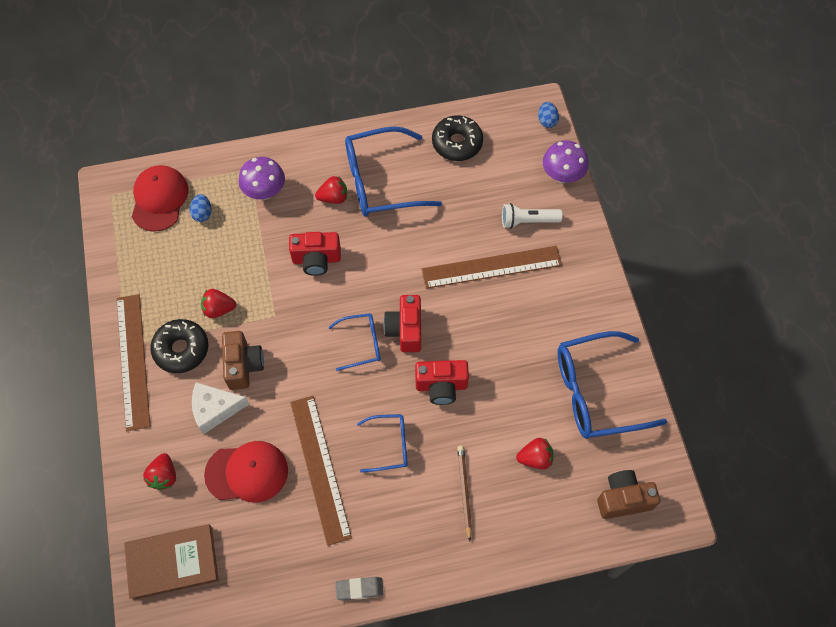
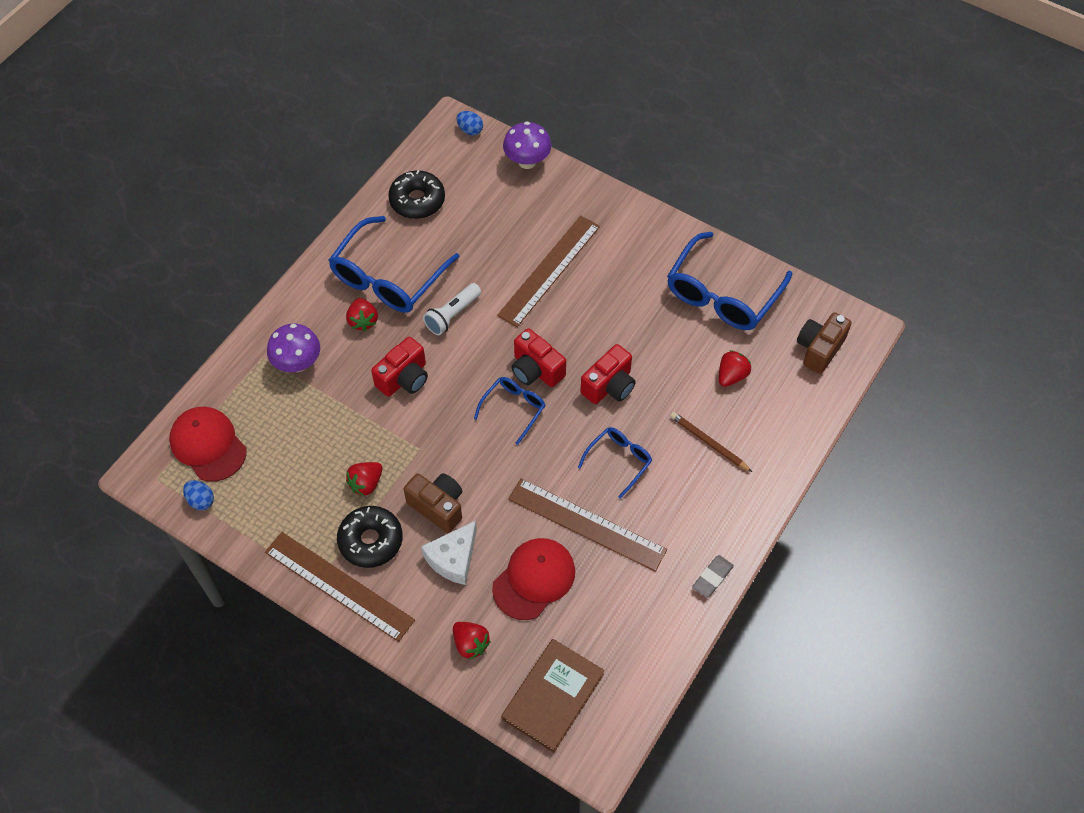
camera: 45 degrees left, 5 degrees down
blue egg [190,194,212,222] -> blue egg moved to [183,480,214,510]
red strawberry [315,176,347,204] -> red strawberry turned 135 degrees clockwise [346,298,378,331]
white flashlight [502,203,563,229] -> white flashlight moved to [423,283,481,335]

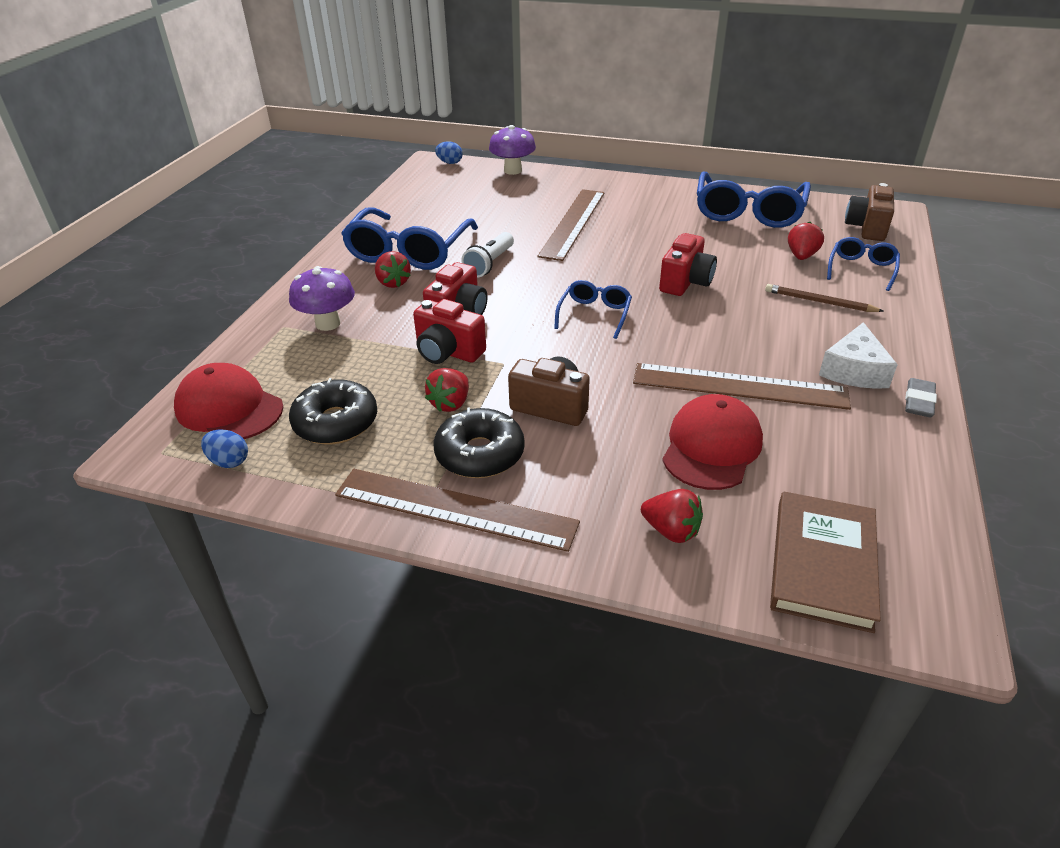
camera: 15 degrees left, 20 degrees down
black donut [388,170,445,219] -> black donut moved to [289,378,377,444]
white cheese [421,521,477,585] -> white cheese moved to [819,322,898,389]
red camera [512,328,566,387] -> red camera moved to [413,299,486,364]
blue glasses [578,427,652,499] -> blue glasses moved to [827,237,900,291]

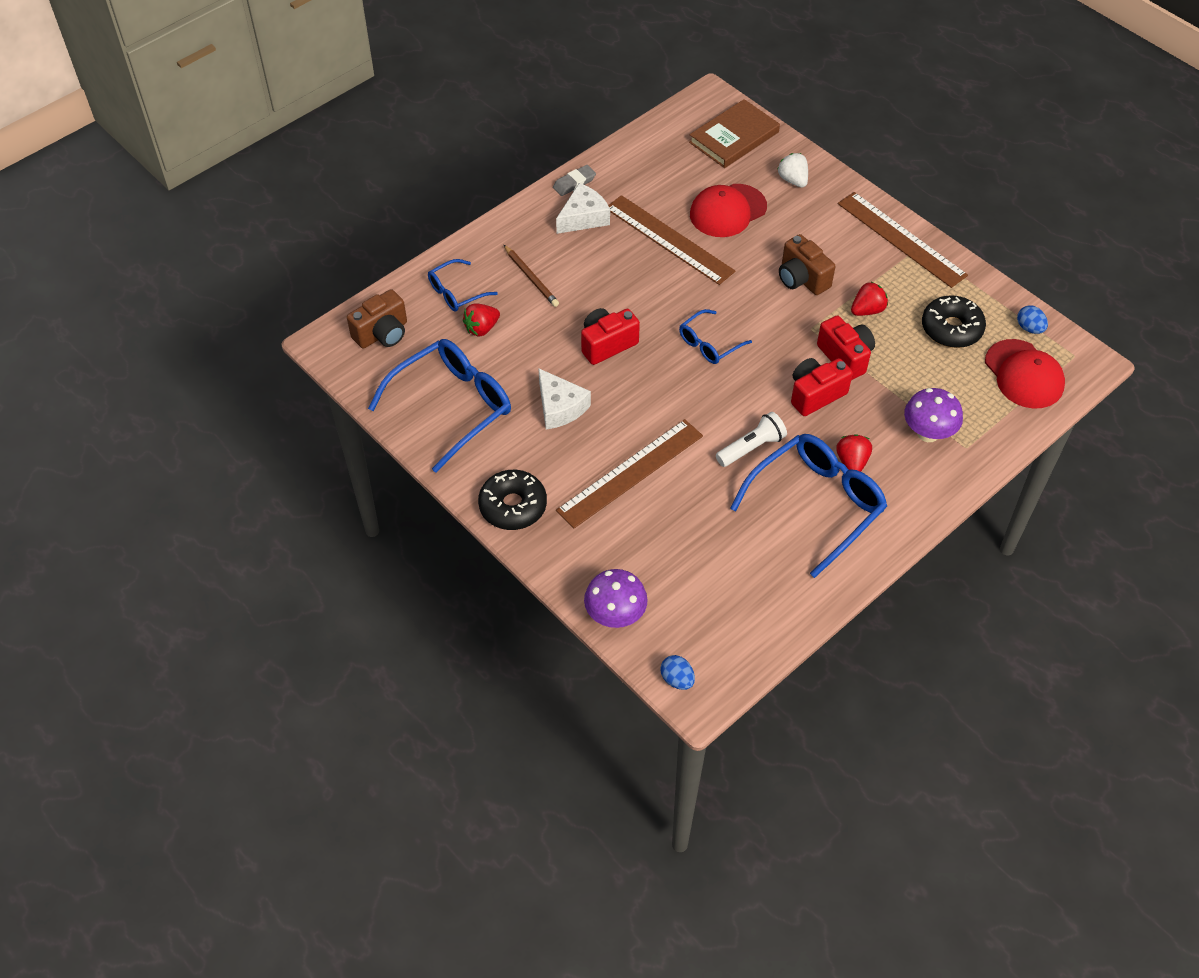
camera: 150 degrees left, 15 degrees up
black donut [434,408,525,478] -> black donut moved to [478,470,547,530]
red strawberry [641,489,703,543] -> white strawberry [778,153,808,188]
none -> white cheese [538,368,591,430]

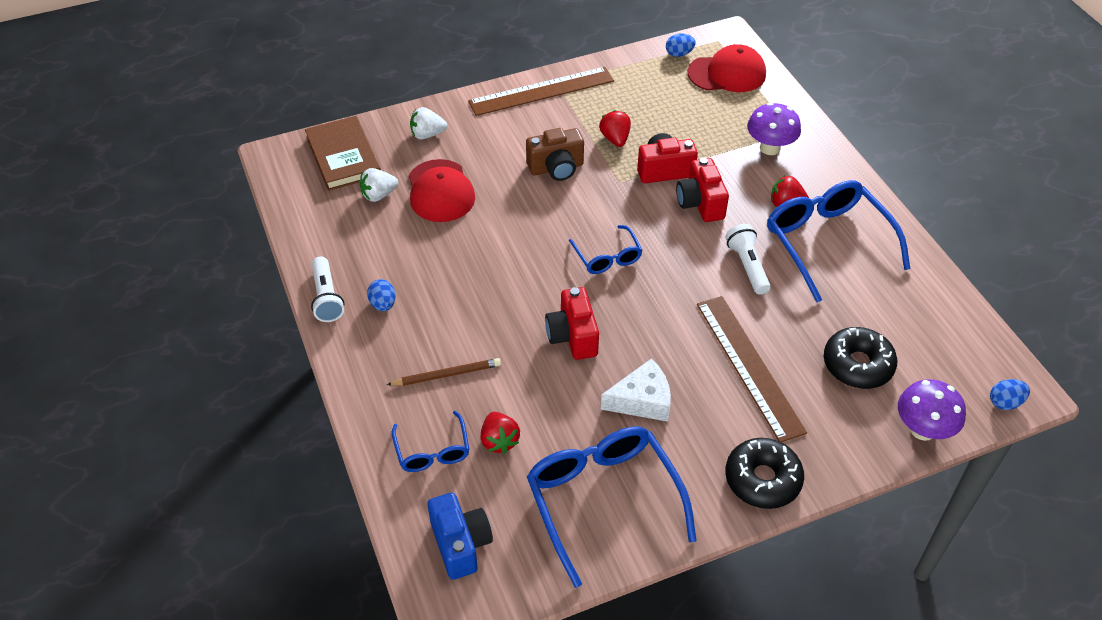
camera: 70 degrees left, 5 degrees down
brown camera [347,289,407,348] -> blue camera [427,493,493,580]
grey eraser [553,165,596,196] -> white flashlight [311,257,344,322]
white cheese [556,183,610,234] -> blue egg [367,279,396,311]
brown ruler [608,195,735,285] -> none
black donut [922,295,986,348] -> black donut moved to [824,327,897,389]
none -> white strawberry [360,168,398,202]

